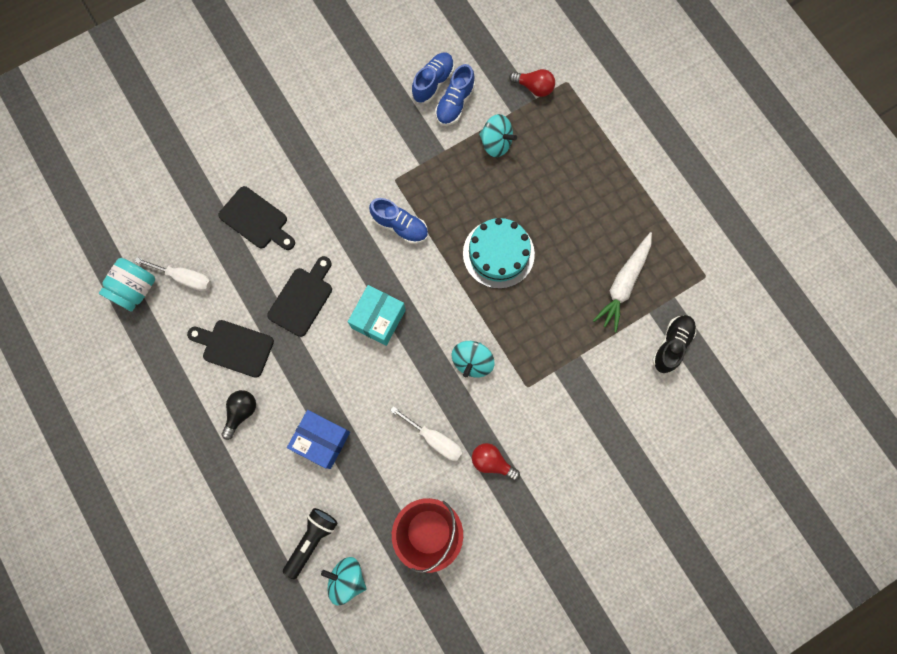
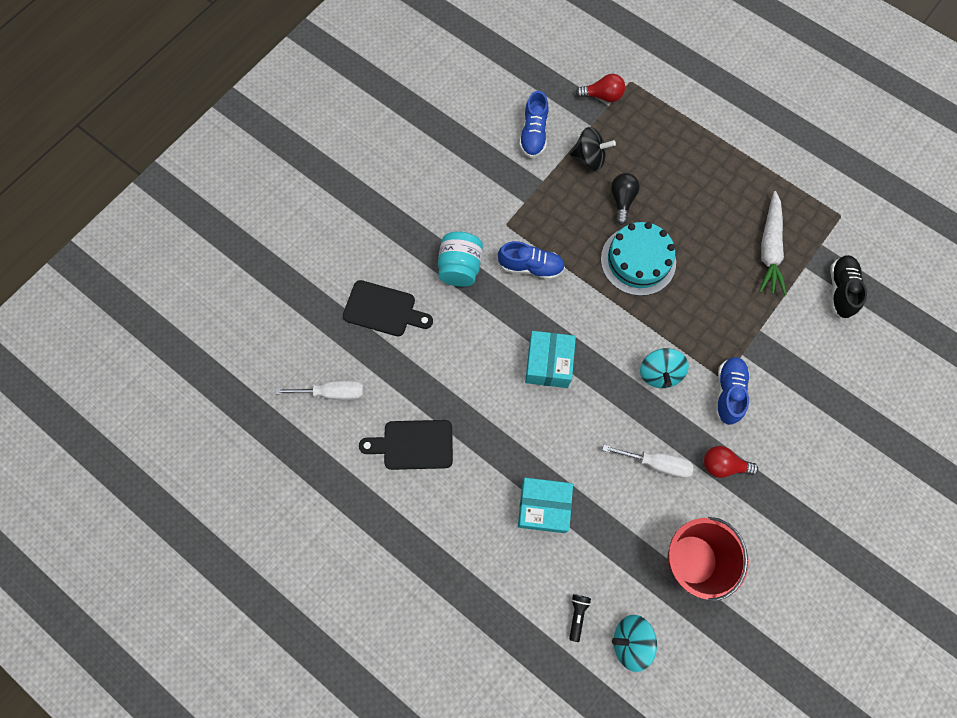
camera: 20 degrees left, 5 degrees down
turquoise jar [99,258,155,312] -> turquoise jar moved to [438,231,483,287]
black light bulb [221,390,256,440] -> black light bulb moved to [611,173,640,225]
black cutting board [267,256,332,337] -> none
black flashlight [283,508,338,579] -> black flashlight [569,594,591,642], size x0.57
blue box [287,410,350,469] -> turquoise box [518,478,573,533]
blue shoe [412,52,454,103] -> blue shoe moved to [715,357,749,425]
turquoise spinning top [479,114,517,157] -> black spinning top [570,127,616,171]

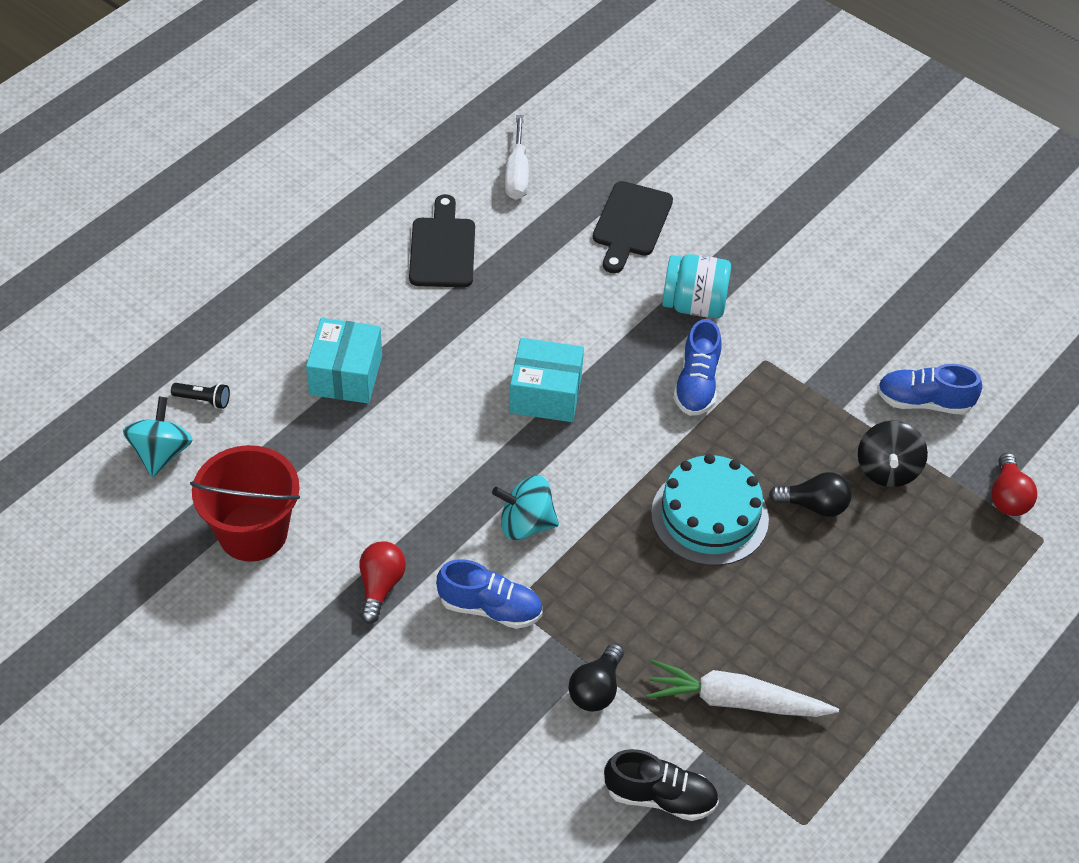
camera: 90 degrees right, 20 degrees down
white screwdriver [602,445,694,478] -> none
none -> black light bulb [568,643,624,712]

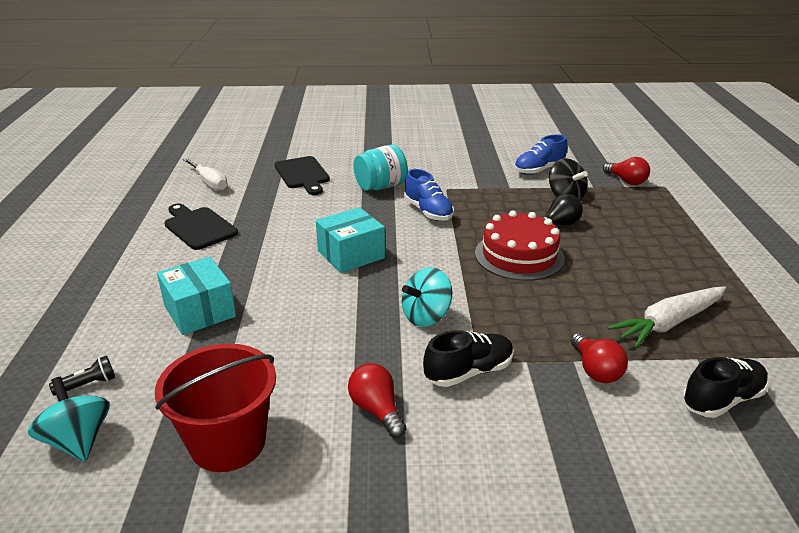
camera: 40 degrees left, 20 degrees down
blue shoe [437,559,543,629] -> black shoe [423,330,514,387]
black light bulb [568,643,624,712] -> red light bulb [571,333,628,383]
turquoise cake [651,454,769,566] -> red cake [475,211,565,281]

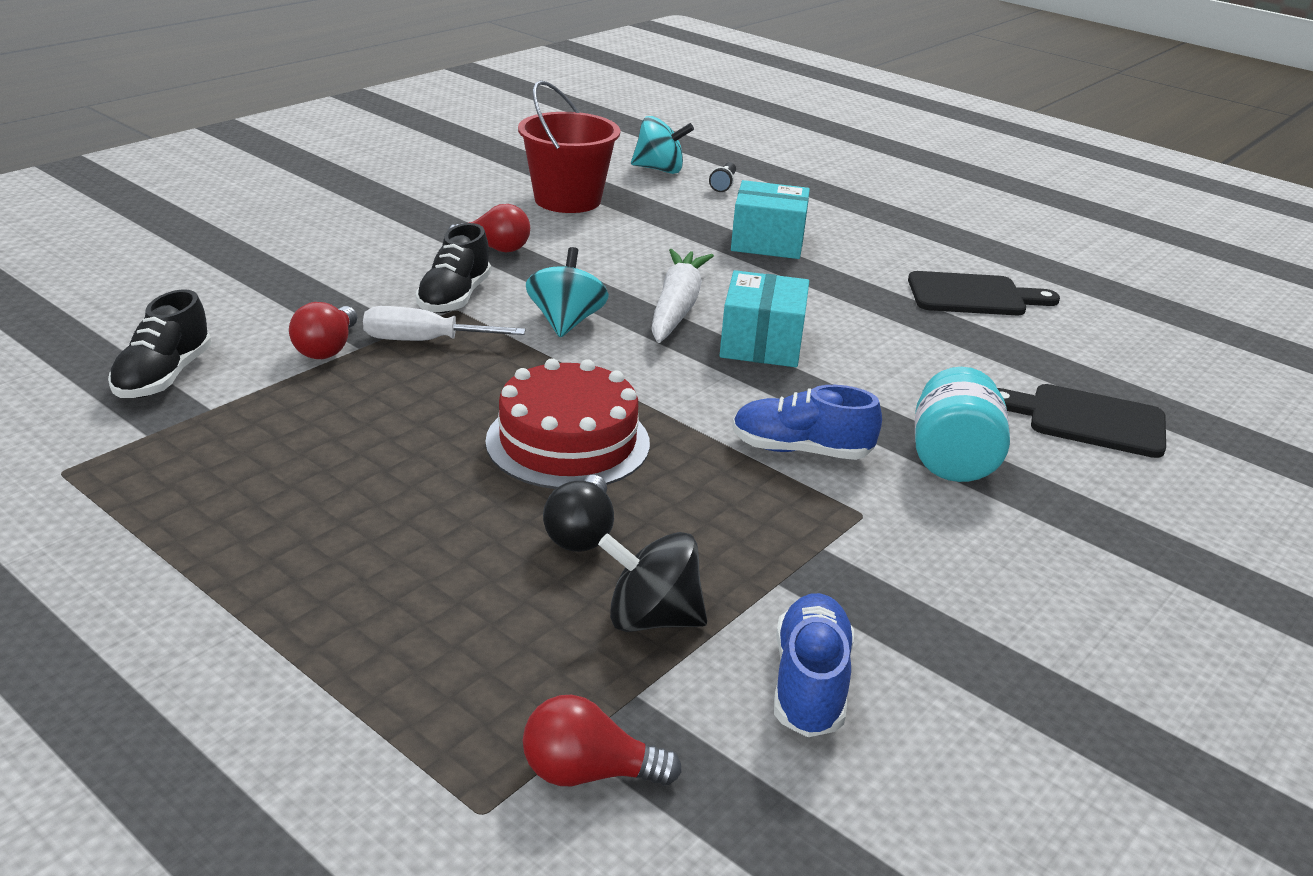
camera: 130 degrees right, 0 degrees up
white screwdriver [183,158,227,191] -> white screwdriver moved to [363,306,526,341]
red light bulb [571,333,628,383] -> red light bulb turned 105 degrees counterclockwise [289,302,357,359]
white carrot [607,286,726,348] -> white carrot moved to [651,249,714,343]

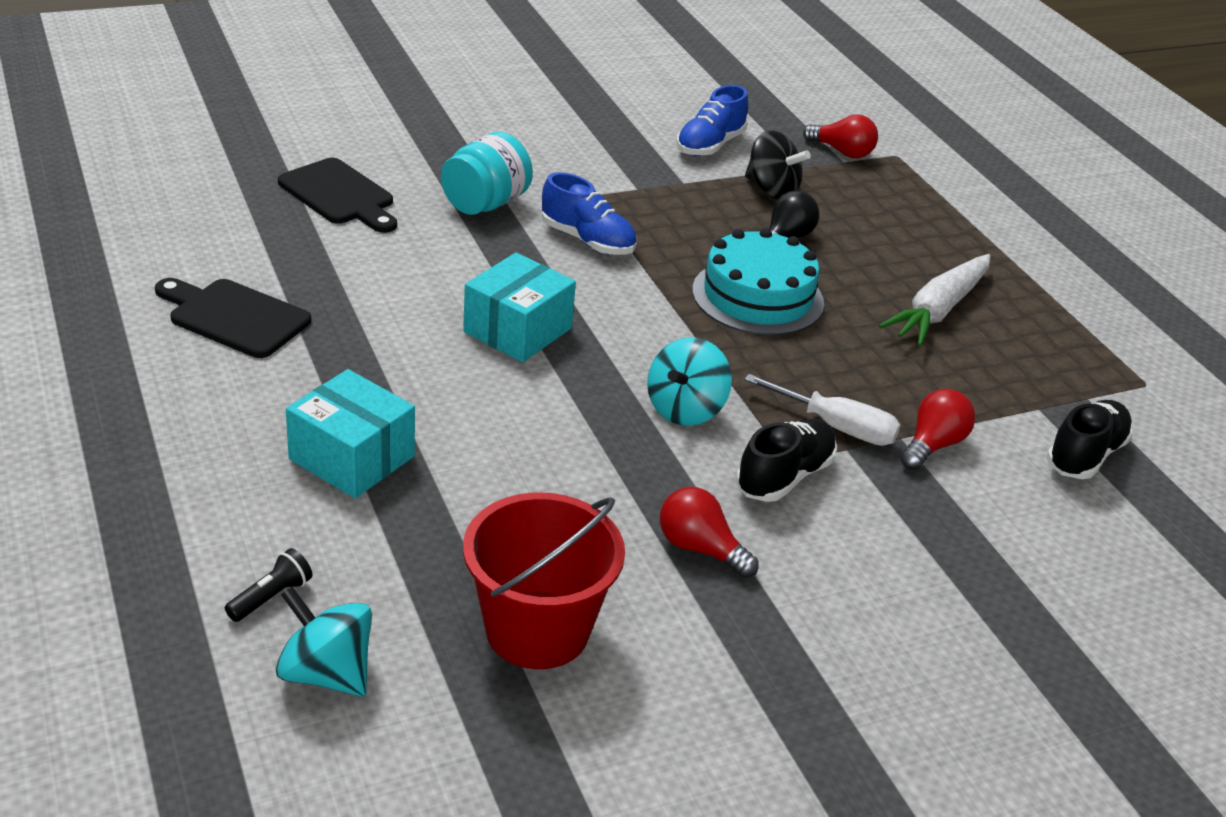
camera: 155 degrees left, 5 degrees up
red cake [485,358,650,489] -> turquoise cake [692,228,824,335]
white carrot [651,249,714,343] -> white carrot moved to [879,254,990,346]

